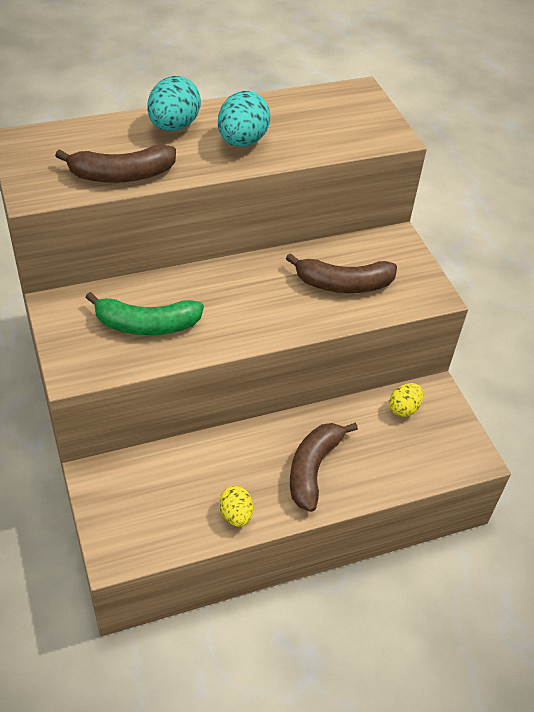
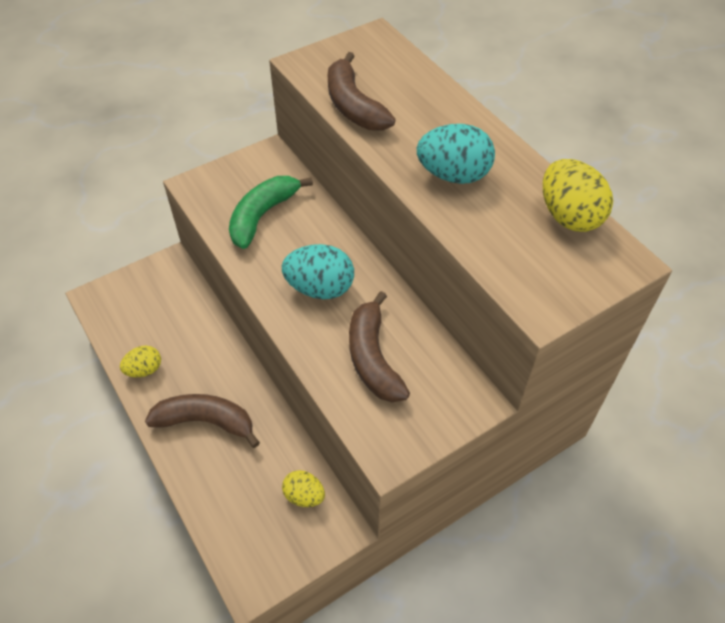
camera: 80 degrees right, 5 degrees up
green banana [85,292,204,335] -> green banana turned 45 degrees clockwise [229,176,313,249]
turquoise egg [147,76,201,131] -> turquoise egg moved to [282,244,354,299]
none -> yellow egg [543,159,613,232]

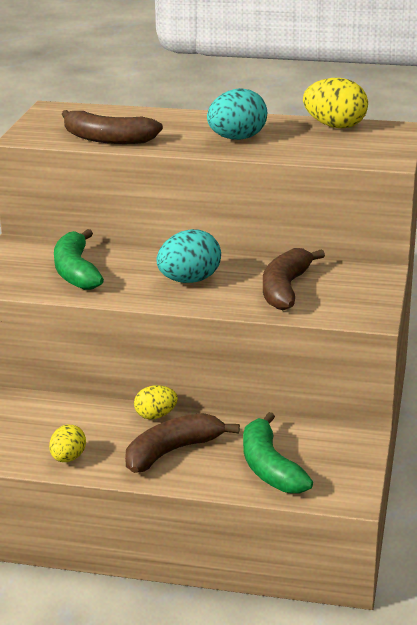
camera: 45 degrees left, 25 degrees down
yellow egg [282,470,325,507] -> yellow egg moved to [134,385,178,419]
brown banana [349,291,410,402] -> brown banana turned 75 degrees clockwise [263,248,325,310]
none -> green banana [243,412,313,494]

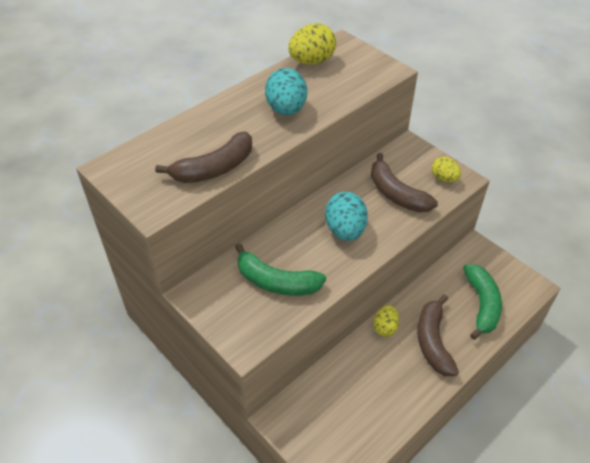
camera: 55 degrees left, 20 degrees up
yellow egg [49,425,86,462] -> yellow egg moved to [432,157,461,183]
green banana [243,412,313,494] -> green banana turned 105 degrees counterclockwise [463,264,502,340]

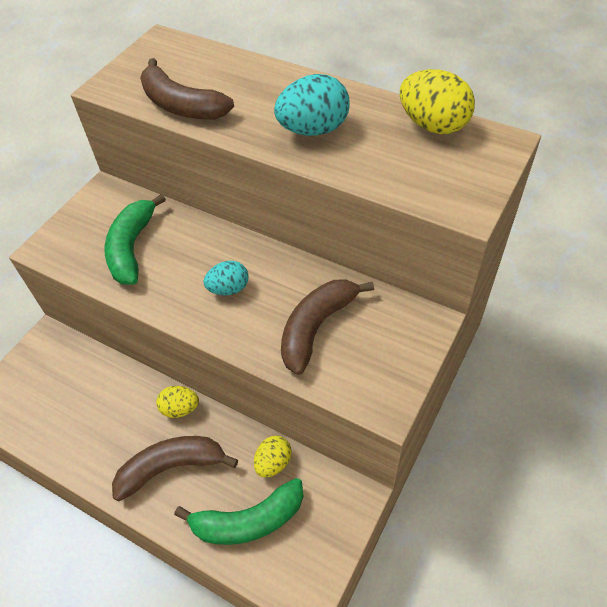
camera: 75 degrees right, 5 degrees up
turquoise egg [325,192,368,241] -> turquoise egg [204,261,249,295], size x0.61
yellow egg [432,157,461,183] -> yellow egg moved to [254,436,292,478]

